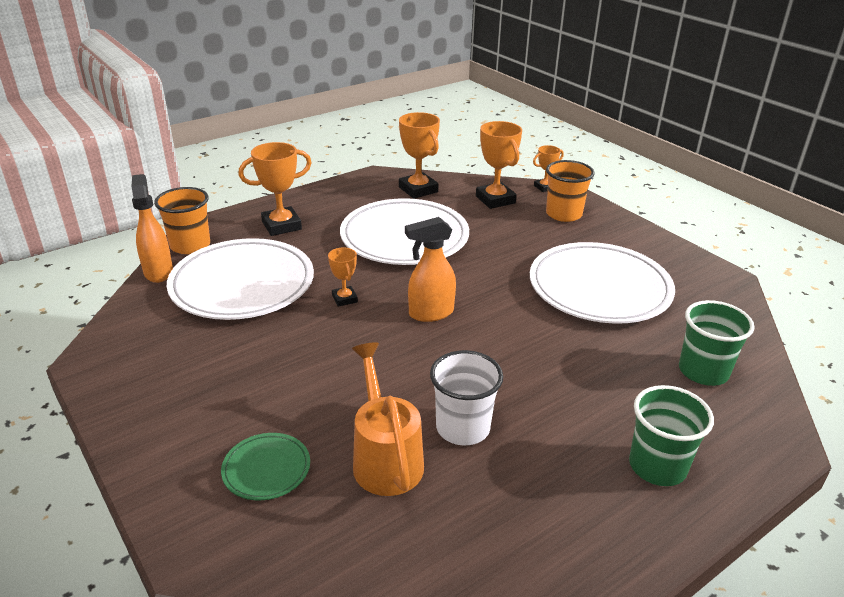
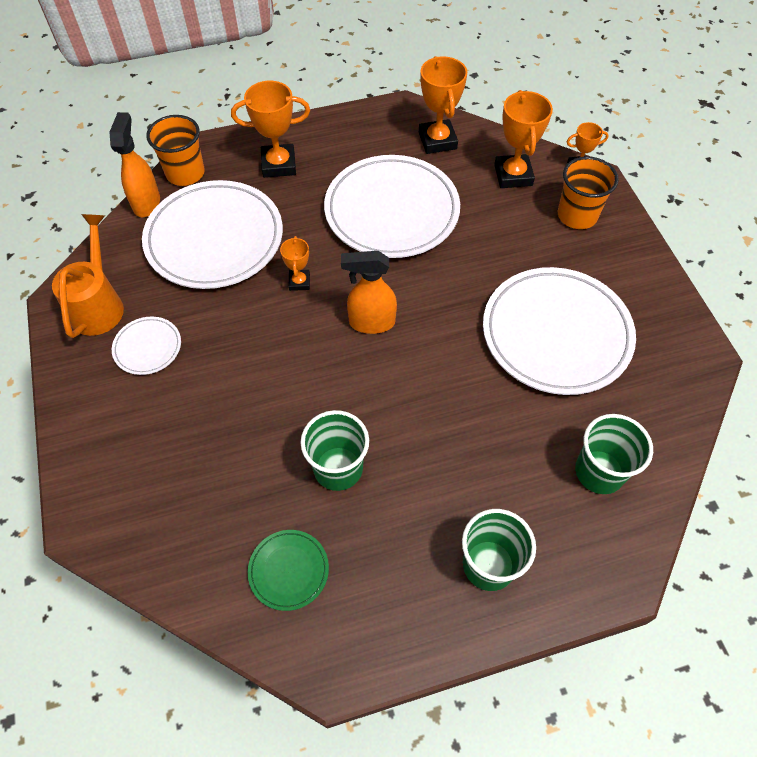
camera: 20 degrees right, 25 degrees up
green plate [221,433,310,500] -> green plate moved to [248,530,329,611]
orange watering can [352,342,424,496] -> orange watering can moved to [52,214,124,338]
white cup [430,350,503,445] -> green cup [300,410,369,491]
none -> white plate [112,317,181,375]

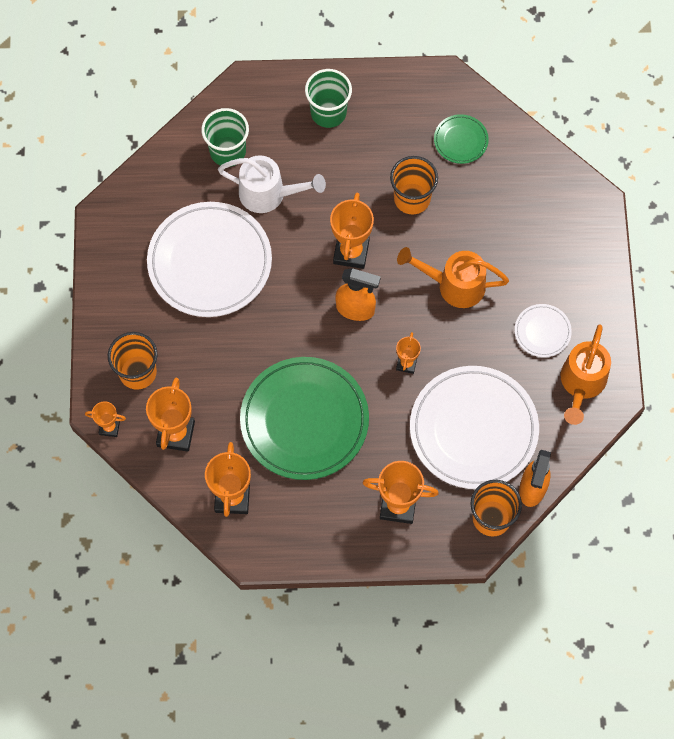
camera: 165 degrees left, 10 degrees up
green cup [300,410,369,491] -> orange cup [390,156,438,215]
white plate [324,155,460,258] -> green plate [240,357,369,480]
none -> white watering can [218,155,326,213]
none -> orange trophy [330,193,374,269]
none -> orange watering can [397,247,509,308]

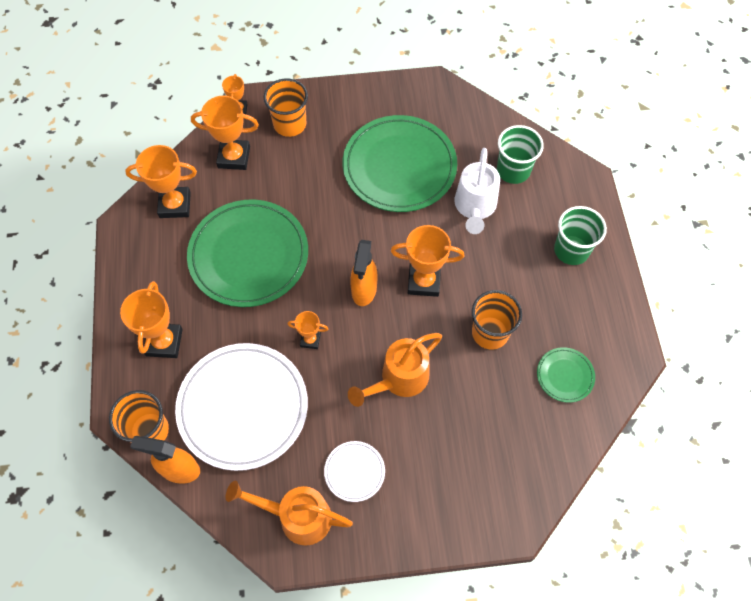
camera: 85 degrees right, 5 degrees down
white plate [147,202,272,317] -> green plate [343,115,457,212]
orange watering can [397,247,509,308] -> orange watering can turned 135 degrees counterclockwise [348,333,442,407]

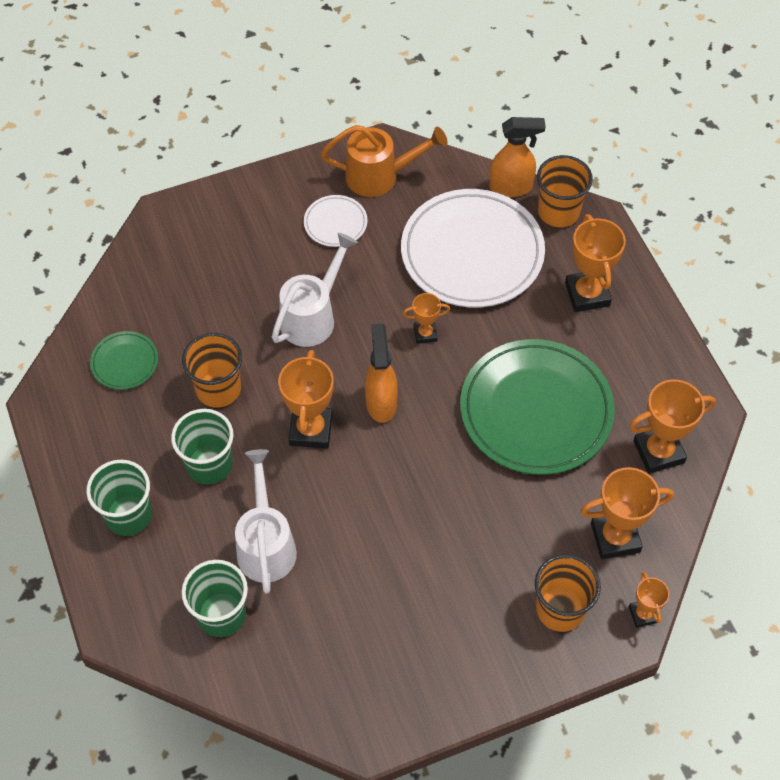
camera: 165 degrees right, 5 degrees down
green plate [343,115,457,212] -> none
orange watering can [348,333,442,407] -> white watering can [272,233,358,347]
orange trophy [391,225,464,297] -> orange trophy turned 75 degrees counterclockwise [278,350,334,448]
none -> green cup [171,409,233,484]

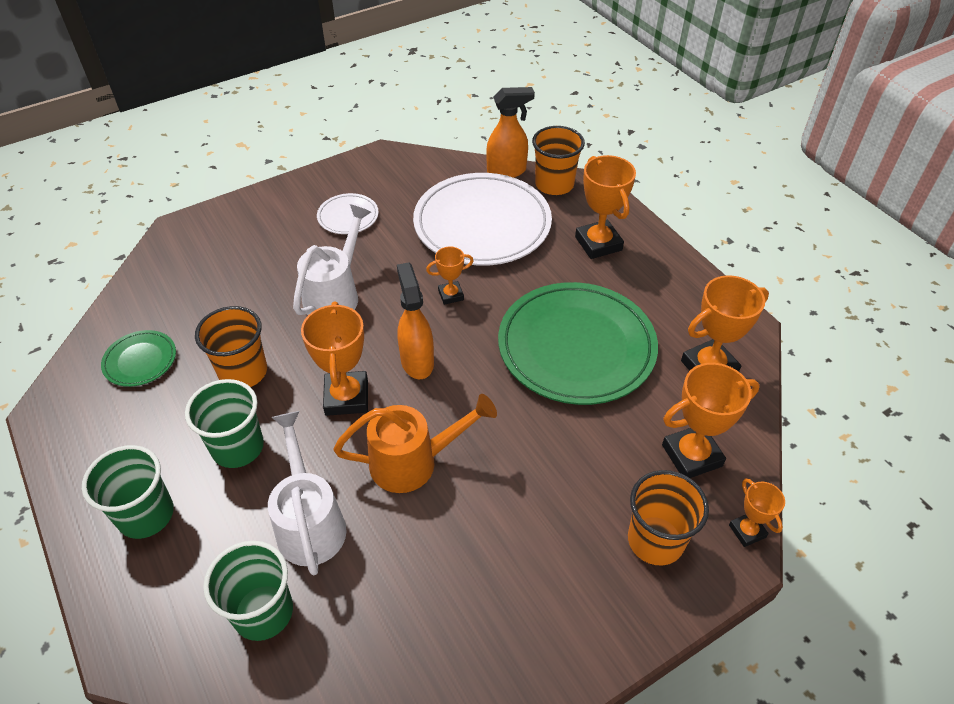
camera: 10 degrees left, 10 degrees down
orange watering can [321,125,448,197] -> orange watering can moved to [333,394,497,493]

